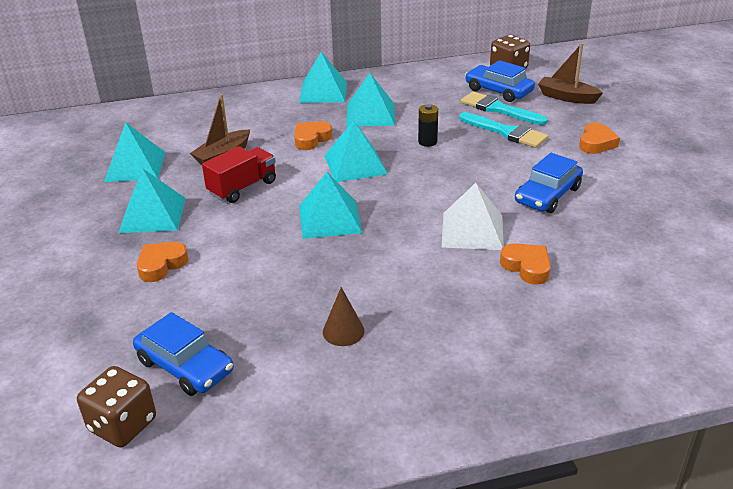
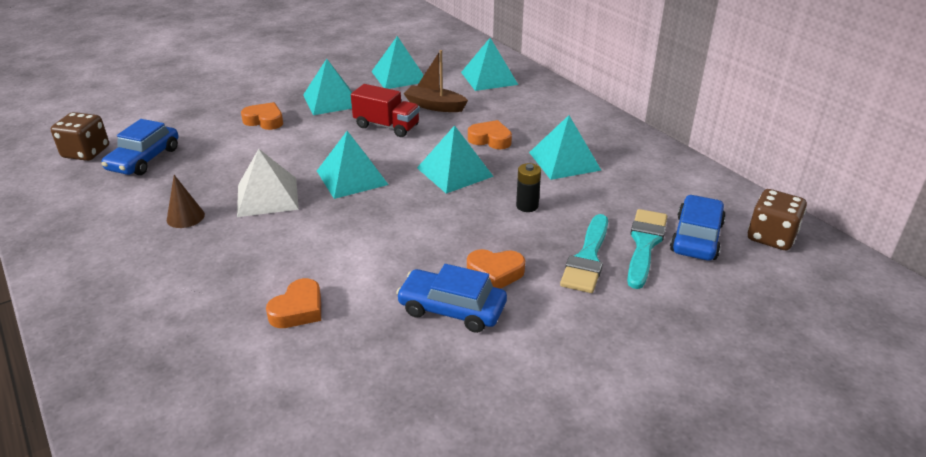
camera: 70 degrees right, 0 degrees up
turquoise pyramid [299,52,347,103] -> turquoise pyramid moved to [461,38,518,91]
white pyramid [442,183,504,250] -> white pyramid moved to [237,149,299,217]
brown boat [538,43,603,104] -> none
orange heart [579,122,620,154] -> orange heart moved to [467,249,525,289]

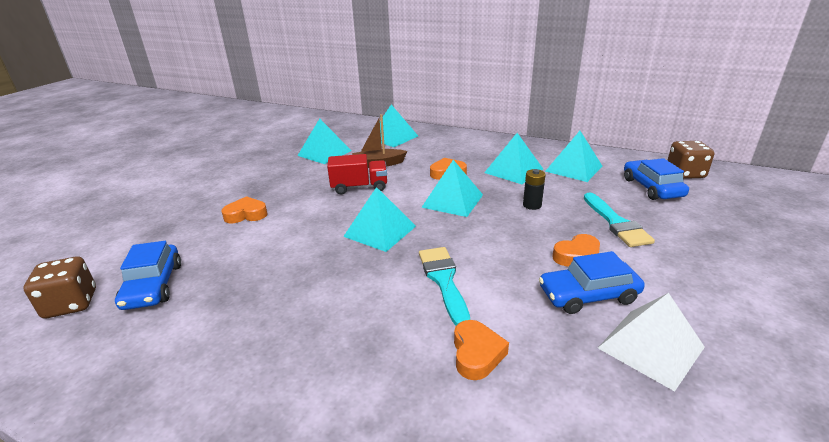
camera: 30 degrees left, 5 degrees down
brown cone [167,175,205,228] -> none
white pyramid [237,149,299,217] -> white pyramid moved to [598,293,705,391]
turquoise pyramid [303,59,352,115] -> turquoise pyramid moved to [545,131,602,182]
turquoise brush [627,209,667,289] -> turquoise brush moved to [419,247,470,326]

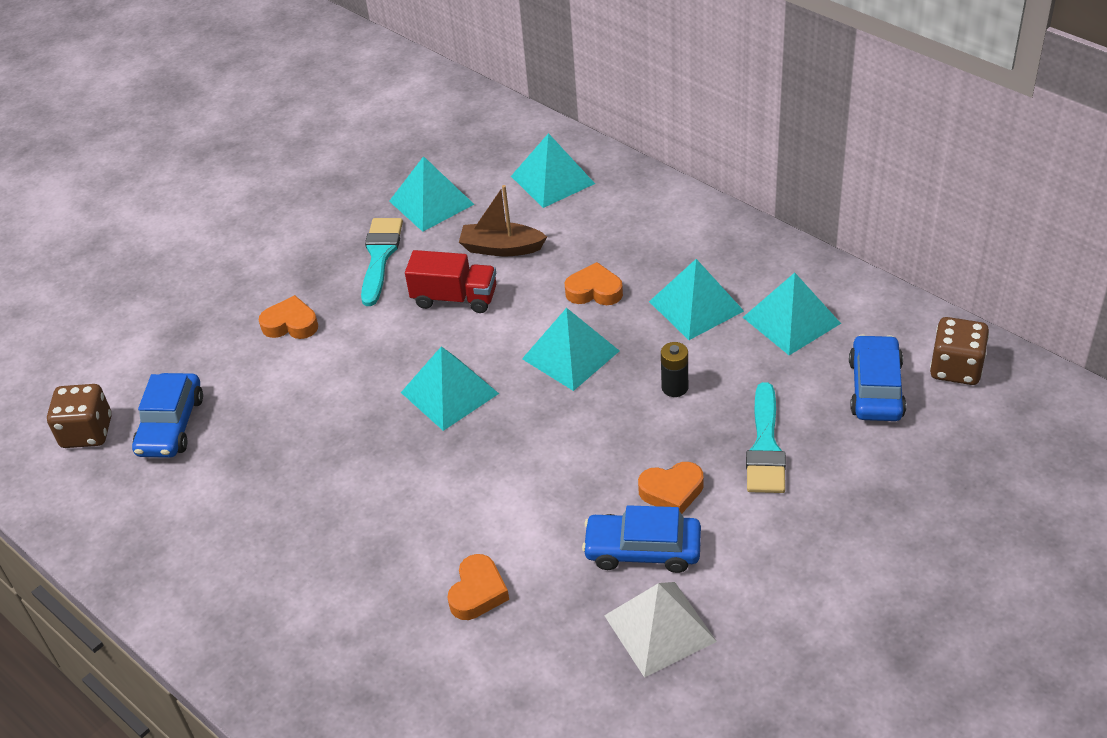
camera: 20 degrees right, 15 degrees up
turquoise brush [419,247,470,326] -> turquoise brush moved to [361,218,403,306]

